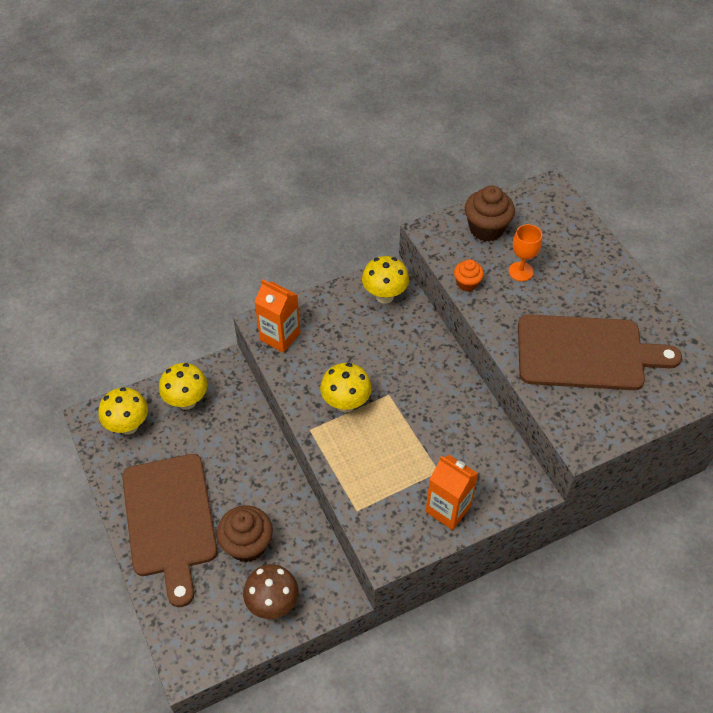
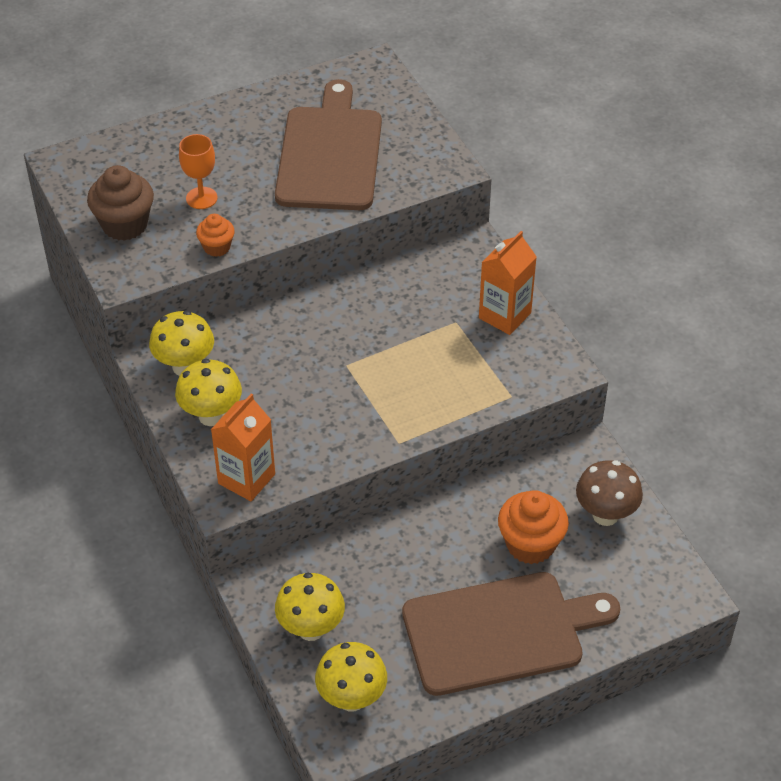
camera: 90 degrees left, 5 degrees down
brown cupcake [217,506,273,562] -> orange cupcake [498,490,569,564]
yellow mushroom [320,363,372,412] -> yellow mushroom moved to [175,359,242,426]

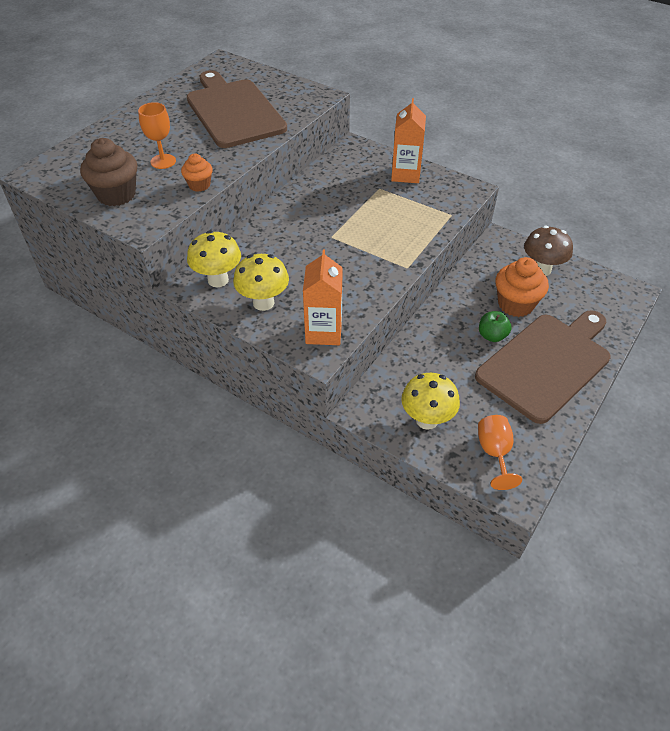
camera: 30 degrees left, 0 degrees up
yellow mushroom [315,642,387,711] -> orange goblet [478,415,522,490]
none -> green apple [479,311,512,342]

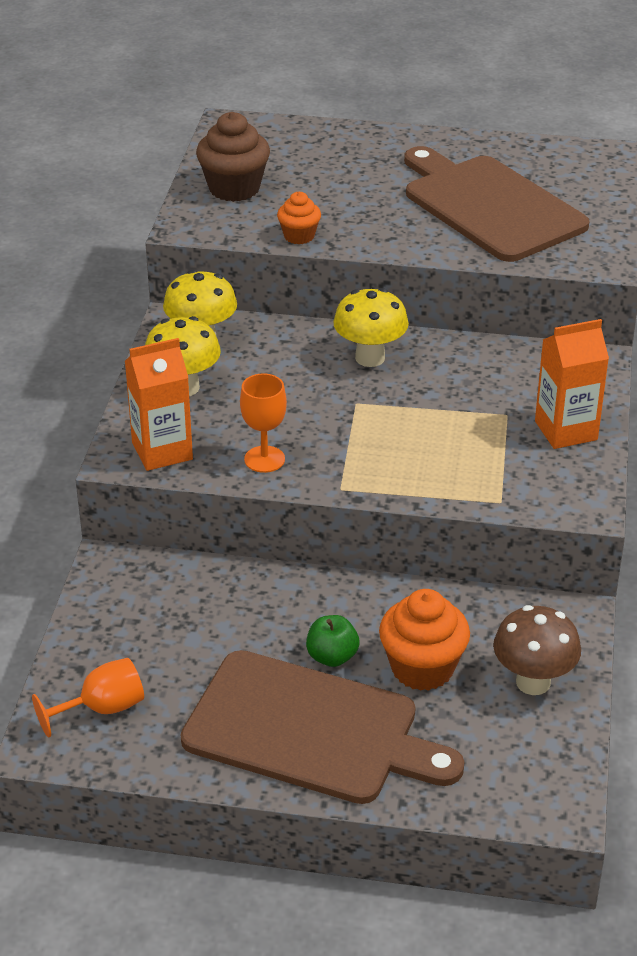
camera: 65 degrees right, 10 degrees down
orange goblet [138,102,176,169] -> orange goblet moved to [240,373,287,473]
brown cutting board [187,70,287,148] -> brown cutting board turned 75 degrees counterclockwise [404,146,589,262]
yellow mushroom [401,373,460,430] -> yellow mushroom moved to [333,288,409,367]

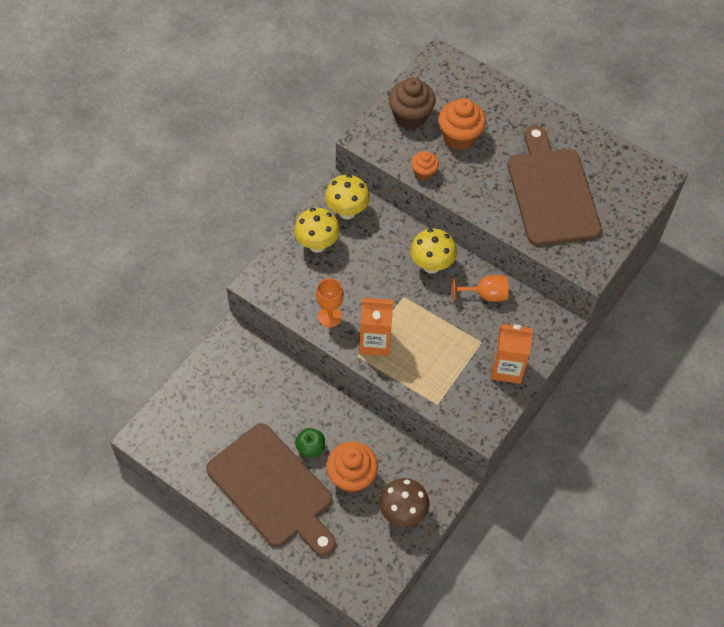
camera: 25 degrees right, 20 degrees up
orange goblet [32,658,144,738] -> orange goblet moved to [452,275,509,302]
orange carton [125,338,193,471] -> orange carton moved to [360,297,393,356]
none -> orange cupcake [438,98,486,150]

